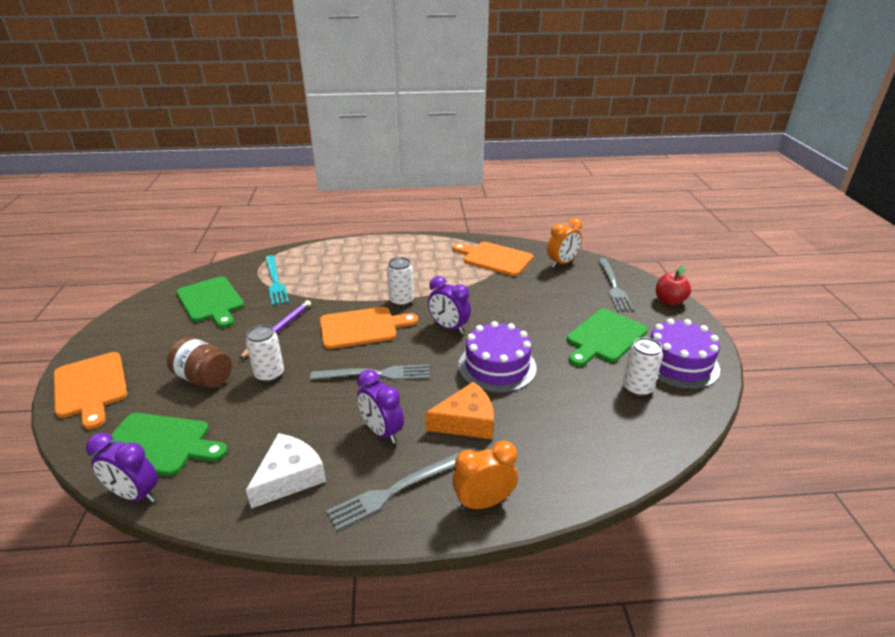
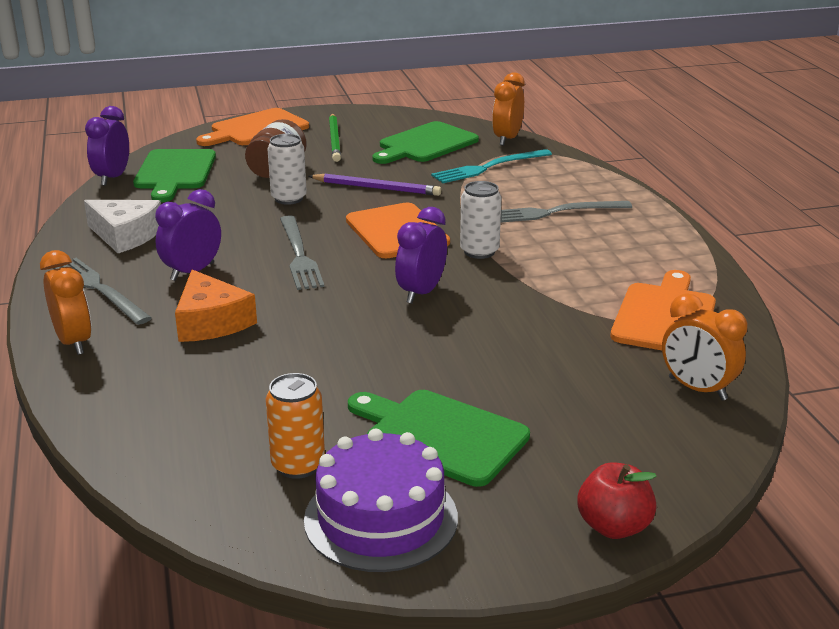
camera: 80 degrees right, 5 degrees down
purple cake [458,321,537,393] -> none
grey fork [598,258,634,311] -> grey fork moved to [501,201,632,223]
white can [623,337,663,397] -> orange can [266,373,325,479]
none -> green pencil [329,113,341,162]
none -> orange clock [492,72,525,146]

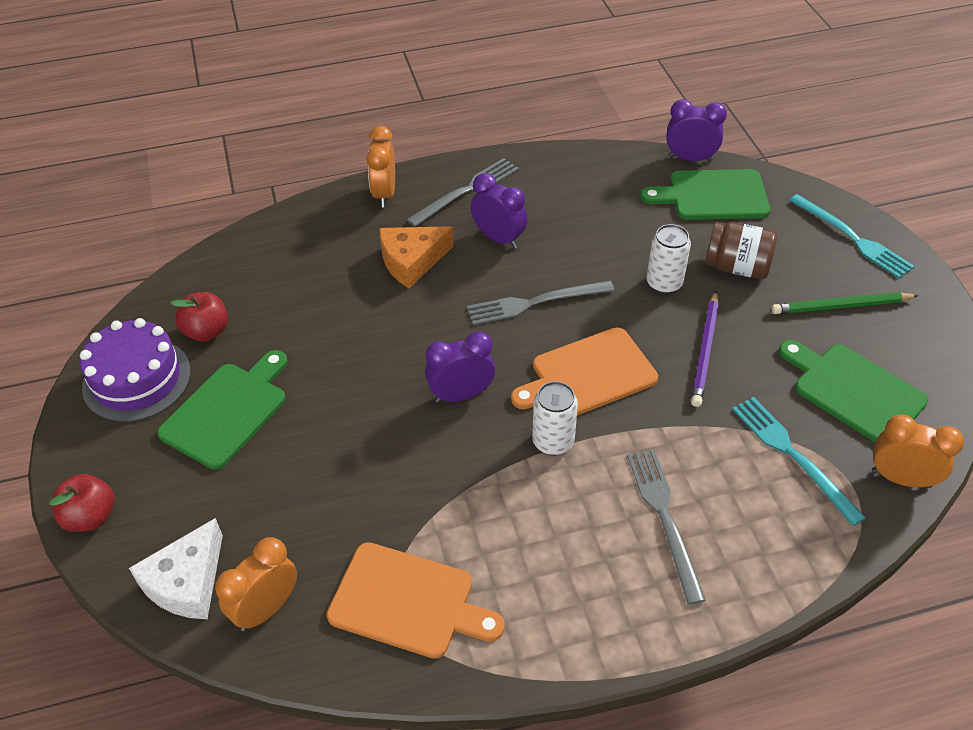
camera: 90 degrees right, 20 degrees up
orange clock [40,250,92,355] -> orange clock turned 120 degrees clockwise [366,126,395,207]
white cheese [84,200,161,253] -> white cheese moved to [129,518,223,619]
orange cutting board [196,108,309,146] -> turquoise fork [789,194,914,278]
orange can [266,373,325,479] -> red apple [170,292,228,342]
purple clock [395,207,447,304] -> purple clock turned 45 degrees counterclockwise [425,331,495,403]

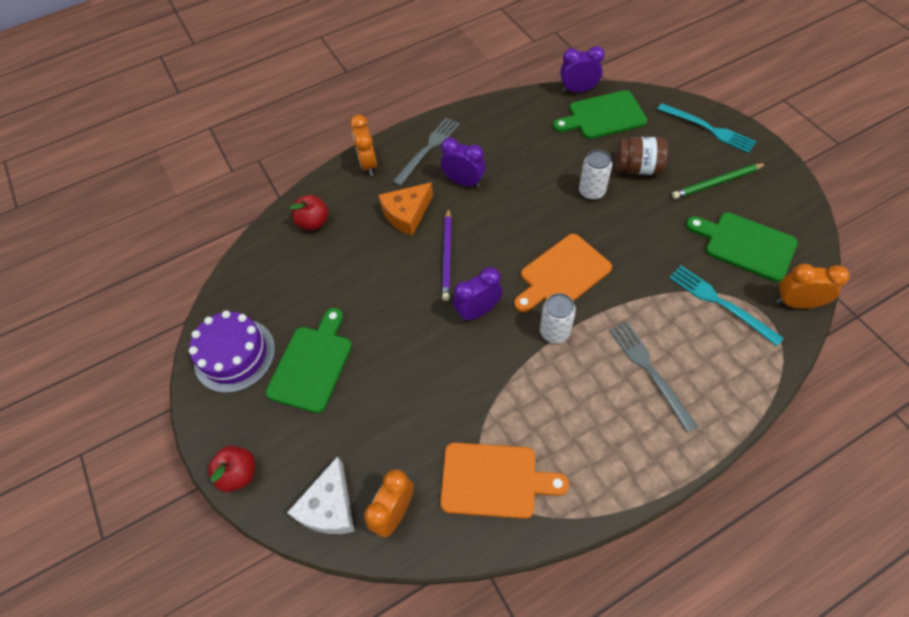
camera: 10 degrees left, 10 degrees up
red apple [170,292,228,342] -> red apple moved to [289,195,329,230]
grey fork [467,280,615,325] -> none
purple pencil [691,291,719,407] -> purple pencil moved to [442,207,452,301]

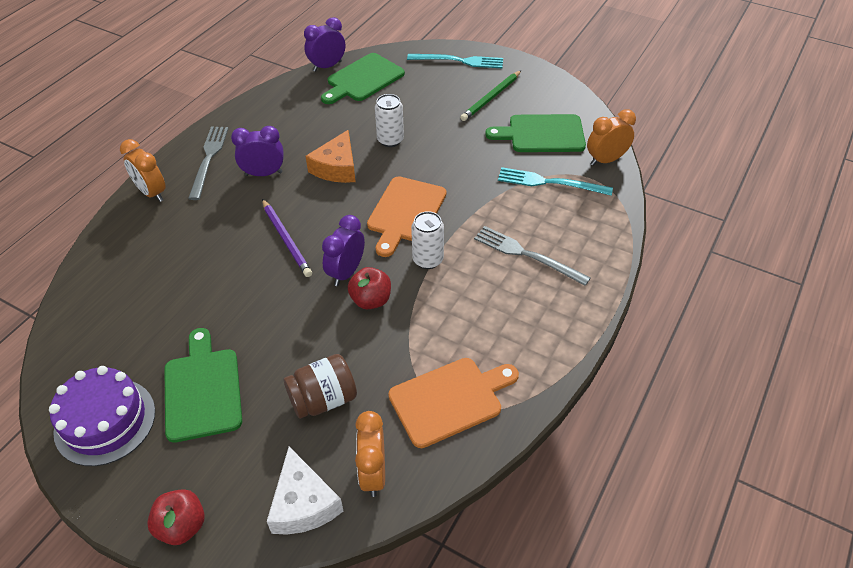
camera: 35 degrees left, 10 degrees down
red apple [289,195,329,230] -> red apple moved to [348,267,391,309]
orange cheese [378,182,433,236] -> orange cheese moved to [305,130,356,183]
brown jar [615,137,668,175] -> brown jar moved to [284,354,357,419]

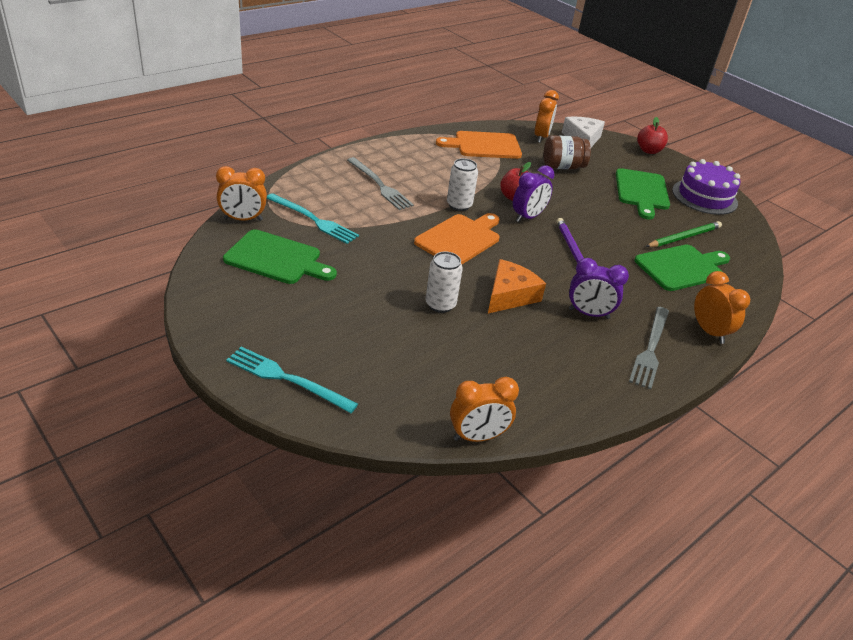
camera: 165 degrees left, 10 degrees down
purple clock [304,17,345,72] -> orange clock [450,377,519,442]
green cutting board [321,53,405,104] -> green cutting board moved to [634,245,730,291]
green pencil [460,70,522,121] -> green pencil moved to [646,221,722,247]

